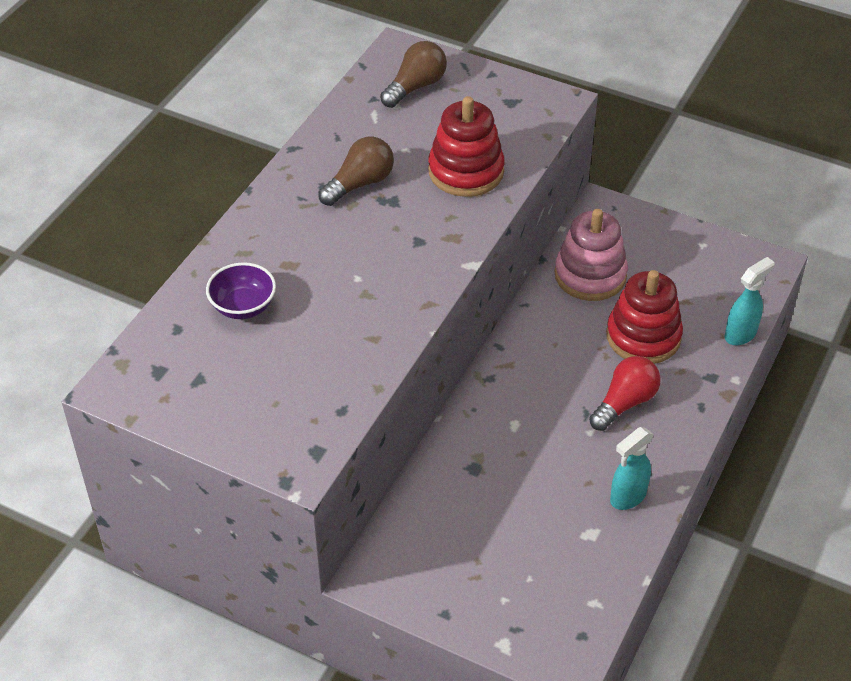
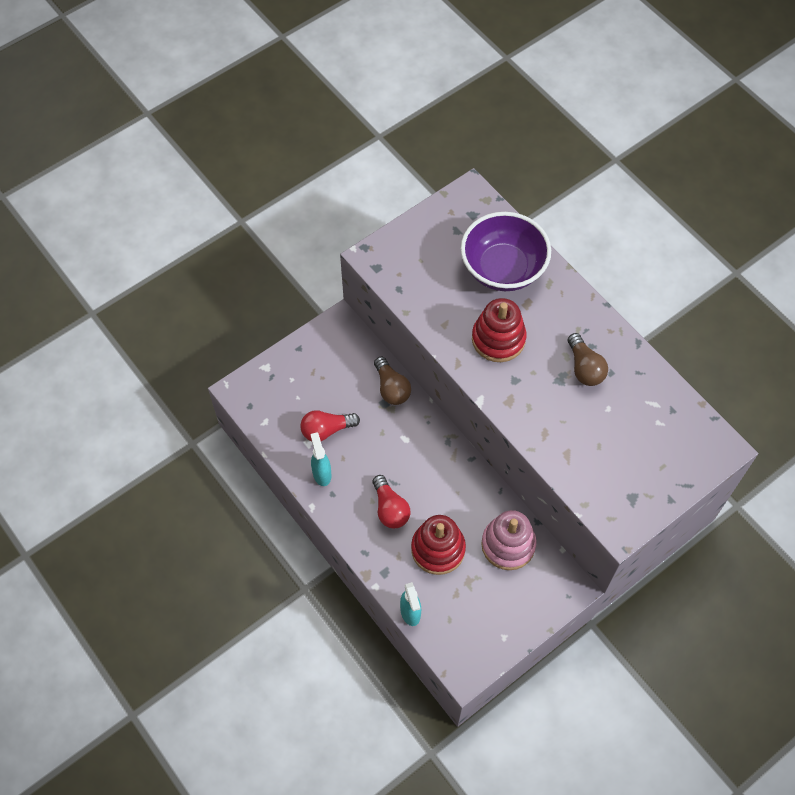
camera: 115 degrees right, 15 degrees up
purple bowl [206,262,276,319] -> purple bowl [461,212,551,291], size x2.02
brown light bulb [380,41,447,108] -> brown light bulb moved to [374,357,411,405]
red stacking toy [428,96,505,197] -> red stacking toy moved to [472,298,527,362]
none -> red light bulb [300,410,360,441]

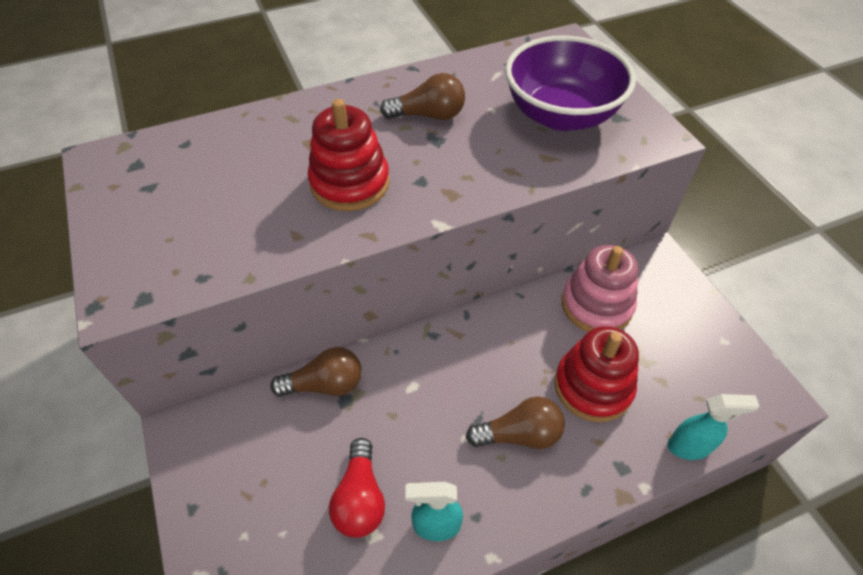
camera: 75 degrees left, 10 degrees down
red light bulb [372,475,410,528] -> brown light bulb [466,396,565,449]
purple bowl [461,212,551,291] -> purple bowl moved to [505,36,636,131]

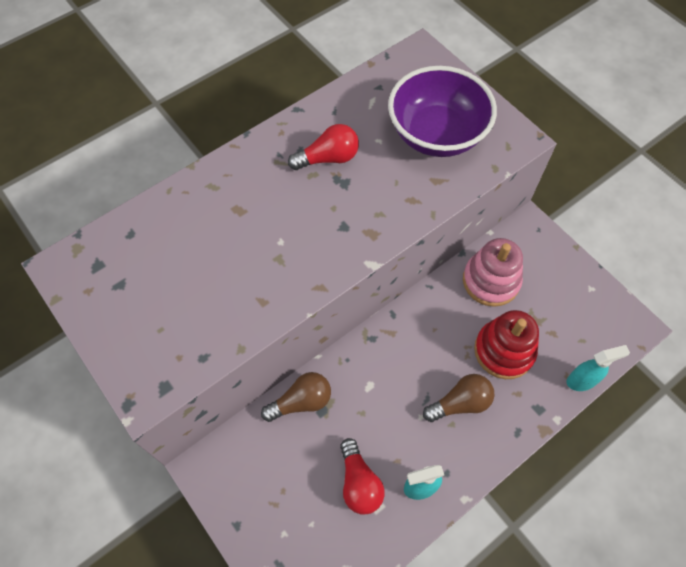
camera: 15 degrees left, 10 degrees up
red stacking toy [308,99,390,211] -> none
brown light bulb [380,73,465,120] -> red light bulb [288,124,359,170]

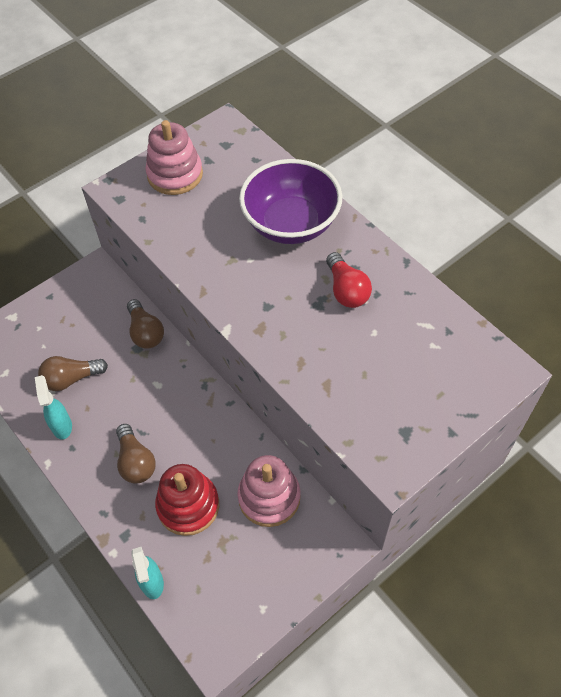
camera: 90 degrees right, 5 degrees down
red light bulb [340,438,385,515] -> brown light bulb [38,356,108,391]
purple bowl [388,66,497,157] -> purple bowl moved to [239,159,342,244]
none -> pink stacking toy [145,120,203,195]

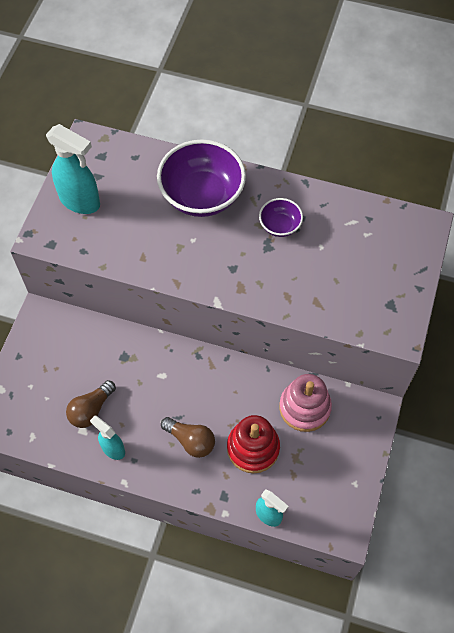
camera: 35 degrees left, 5 degrees up
brown light bulb [127,299,164,349] -> none
pink stacking toy [145,120,203,195] -> turquoise spray bottle [46,124,100,214]
red light bulb [326,252,372,308] -> purple bowl [259,198,303,237]

